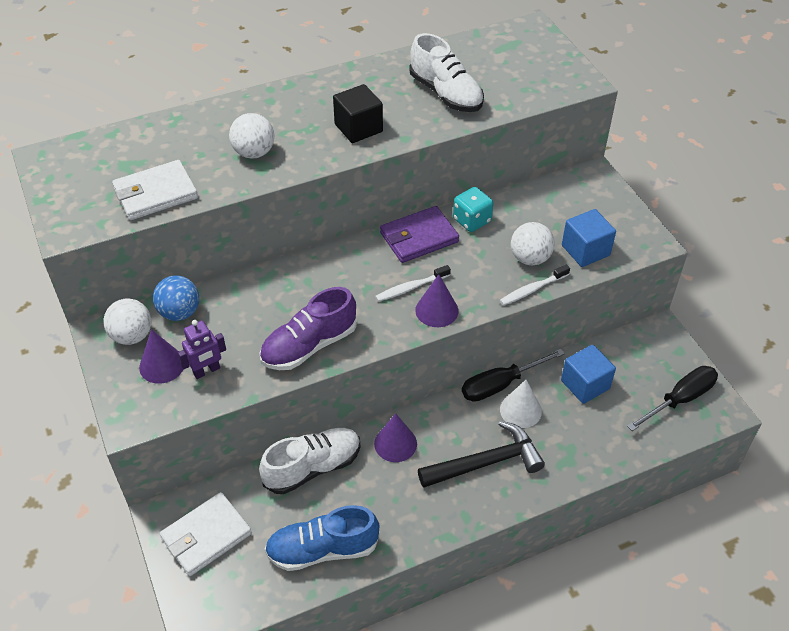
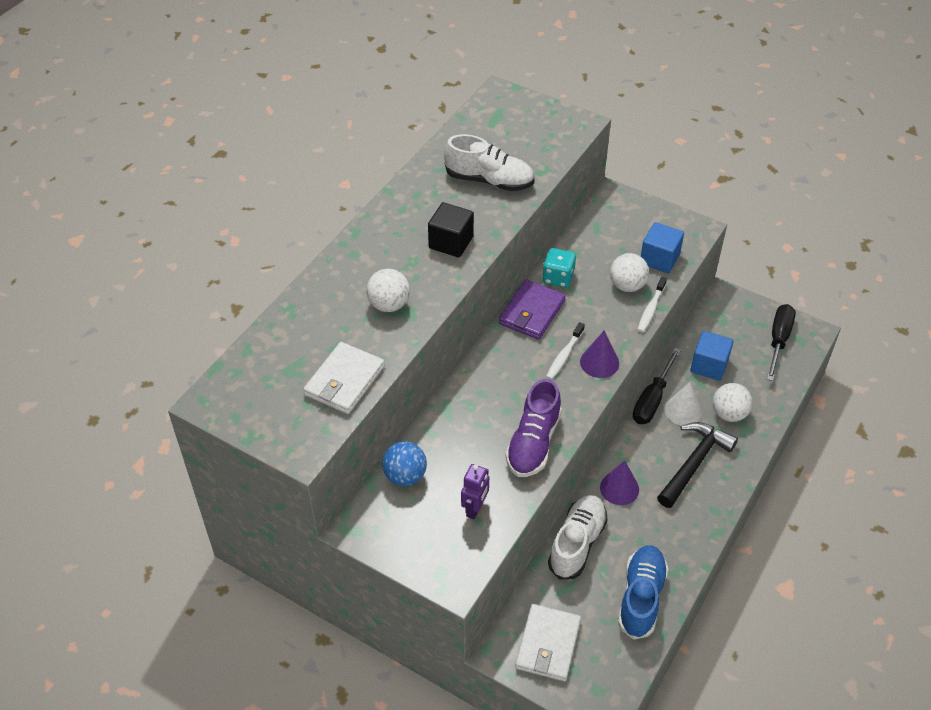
camera: 35 degrees left, 0 degrees up
white ball [103,298,151,345] -> white ball moved to [713,383,753,422]
purple cone [139,329,183,384] -> none
blue shoe [265,505,379,571] -> blue shoe turned 150 degrees clockwise [618,545,669,640]

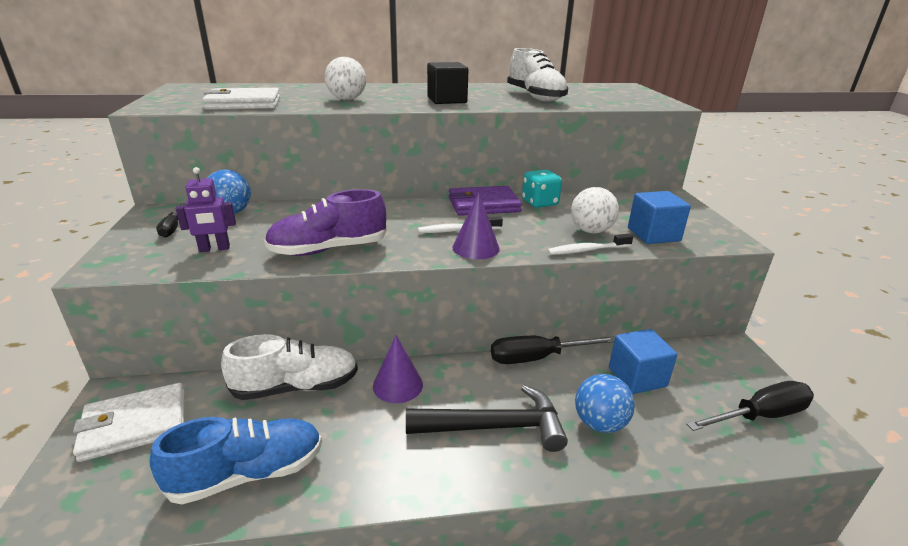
camera: 50 degrees right, 20 degrees down
white cone [665,382,702,426] -> none
white ball [713,383,753,422] -> blue ball [575,374,635,433]
none -> black screwdriver [156,203,185,238]

